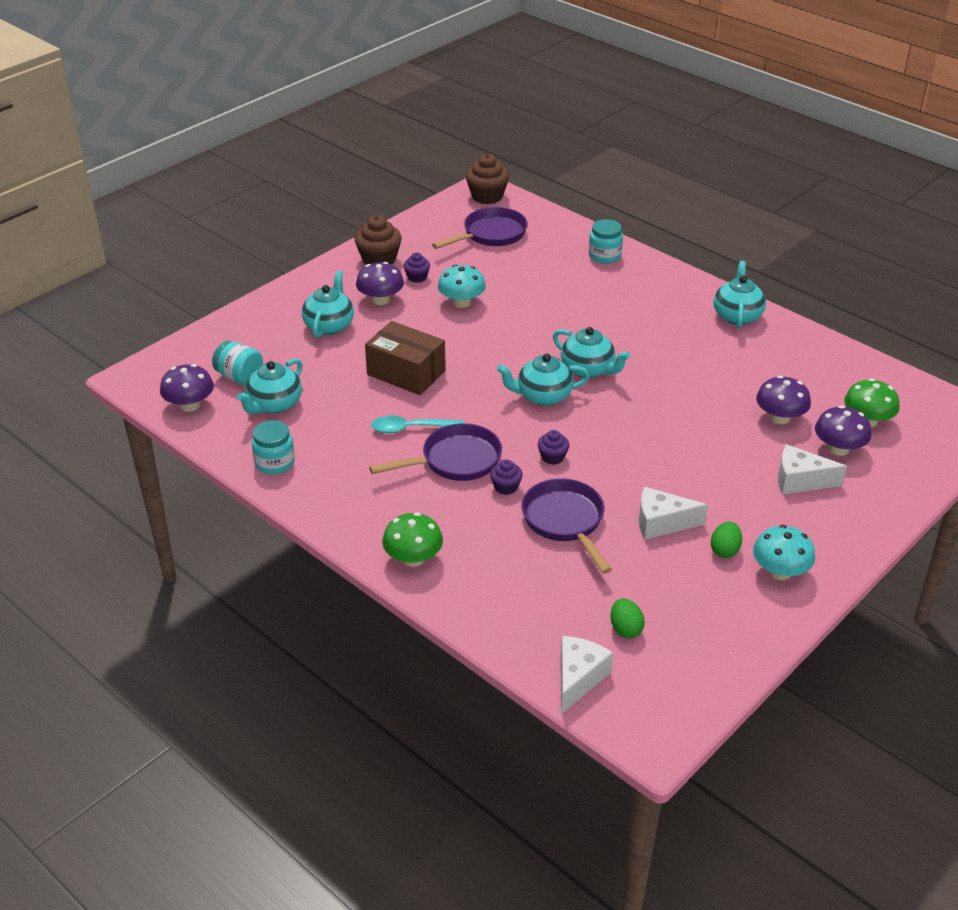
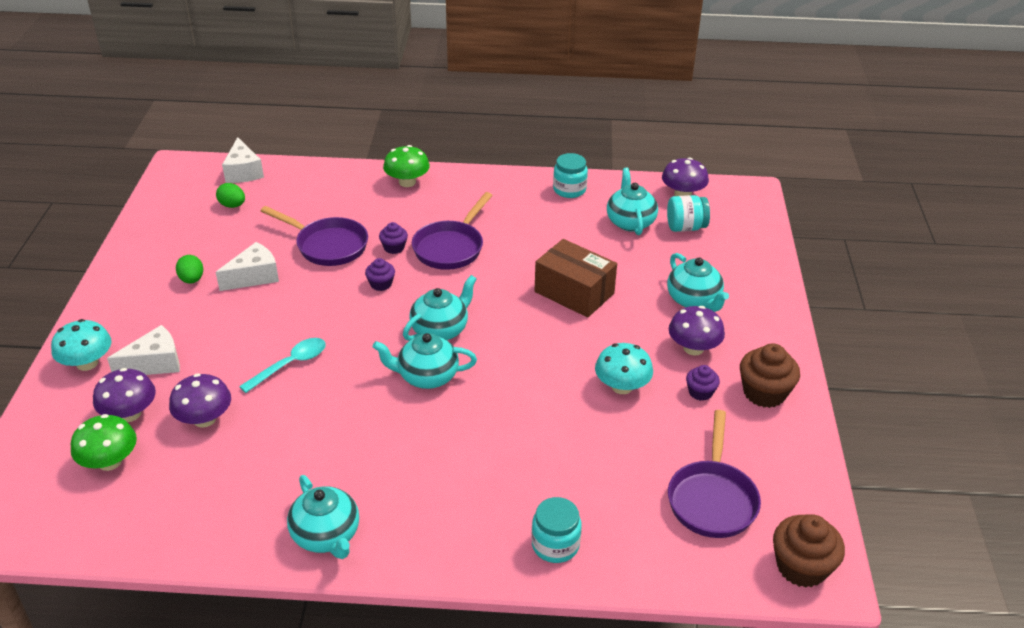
camera: 140 degrees right, 0 degrees up
brown box [365,321,446,395] -> brown box turned 45 degrees clockwise [535,239,617,318]
turquoise spoon [371,415,464,433] -> turquoise spoon moved to [239,338,326,393]
turquoise mushroom [753,525,815,580] -> turquoise mushroom moved to [51,319,111,371]

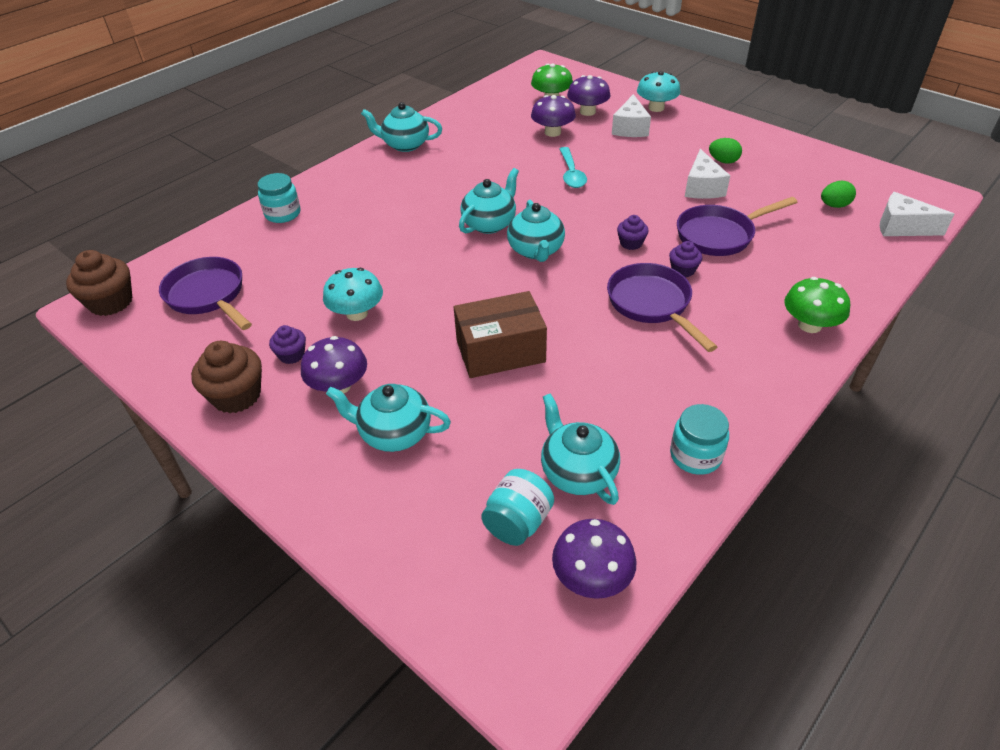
camera: 130 degrees right, 5 degrees up
turquoise teapot [607,168,658,235] -> turquoise teapot turned 150 degrees counterclockwise [541,393,620,505]

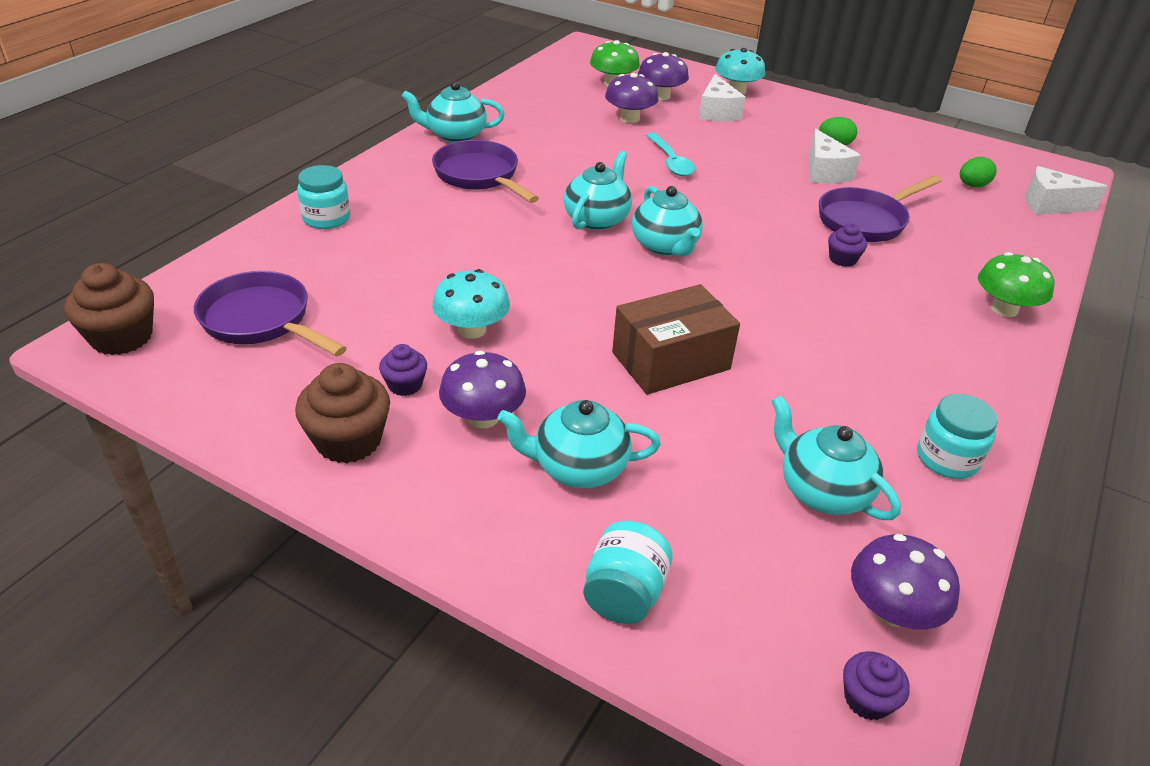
camera: 15 degrees left, 5 degrees down
turquoise jar [481,469,554,546] -> turquoise jar moved to [583,521,672,624]
purple pan [607,263,717,352] -> purple pan moved to [432,140,539,203]
purple cupcake [617,215,649,250] -> purple cupcake moved to [843,651,910,720]

